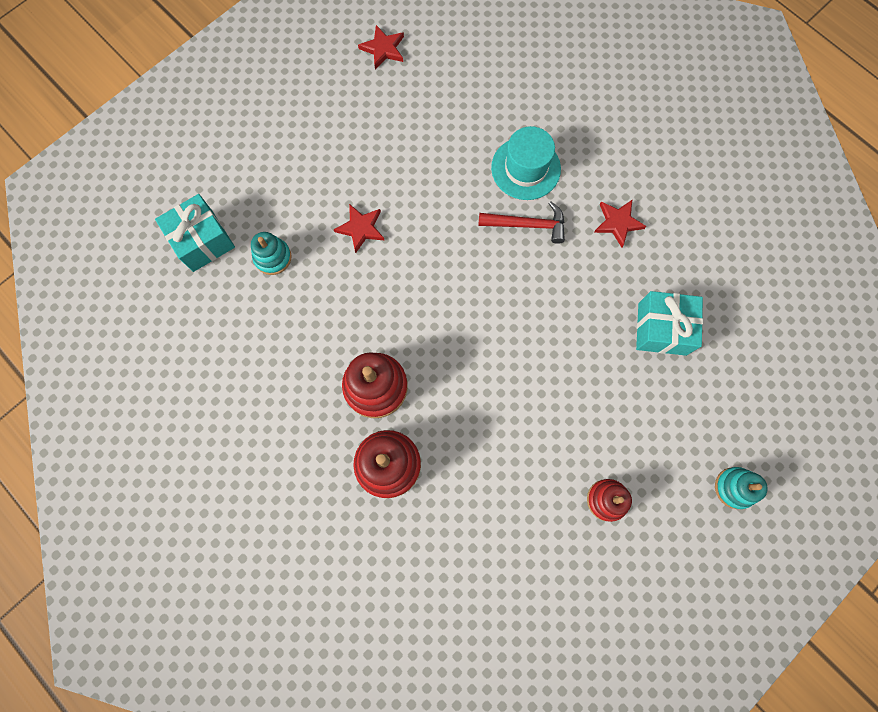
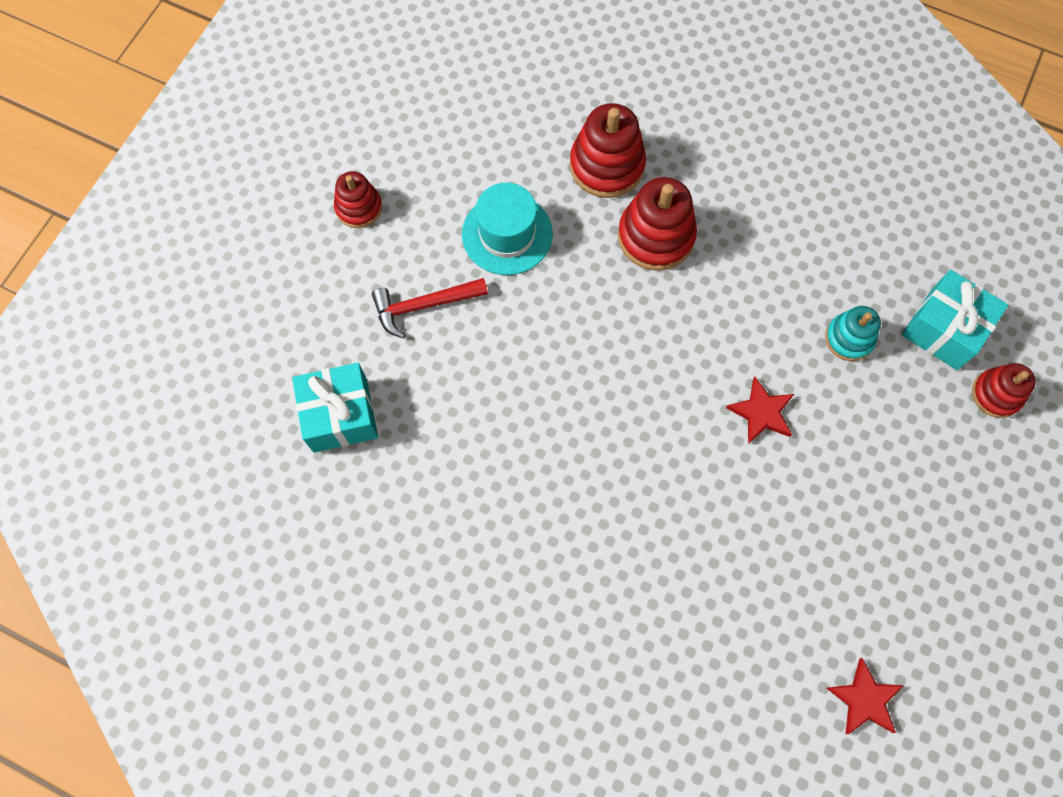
camera: 160 degrees right, 5 degrees down
red hammer [479,201,565,244] -> red hammer moved to [372,278,488,338]
turquoise hat [491,126,561,200] -> turquoise hat moved to [462,183,553,275]
red star [594,200,646,248] -> none
turquoise stacking toy [715,467,768,509] -> none
none -> red stacking toy [972,363,1036,418]

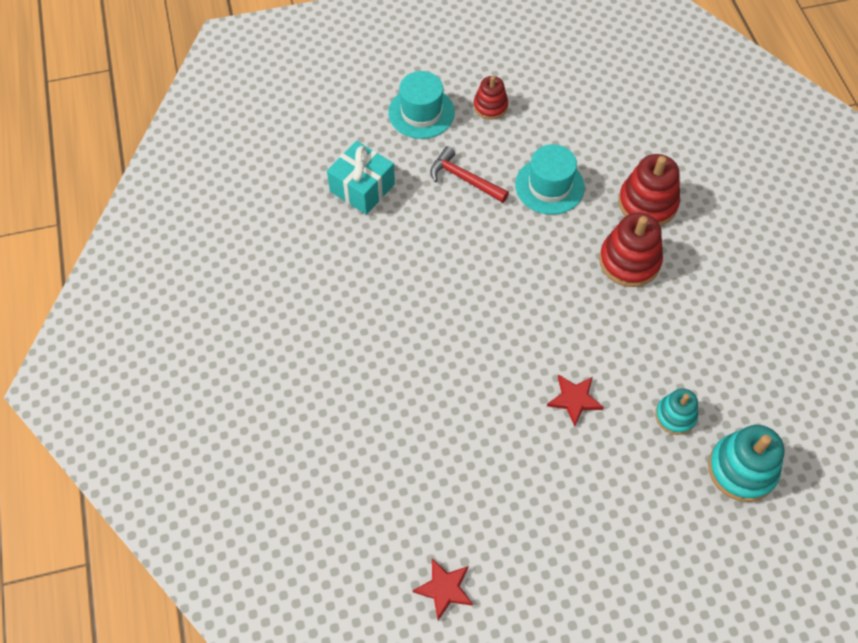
camera: 50 degrees right, 10 degrees down
turquoise gift [902,269,1008,370] -> turquoise stacking toy [708,425,785,502]
red stacking toy [972,363,1036,418] -> none
none -> turquoise hat [388,71,455,139]

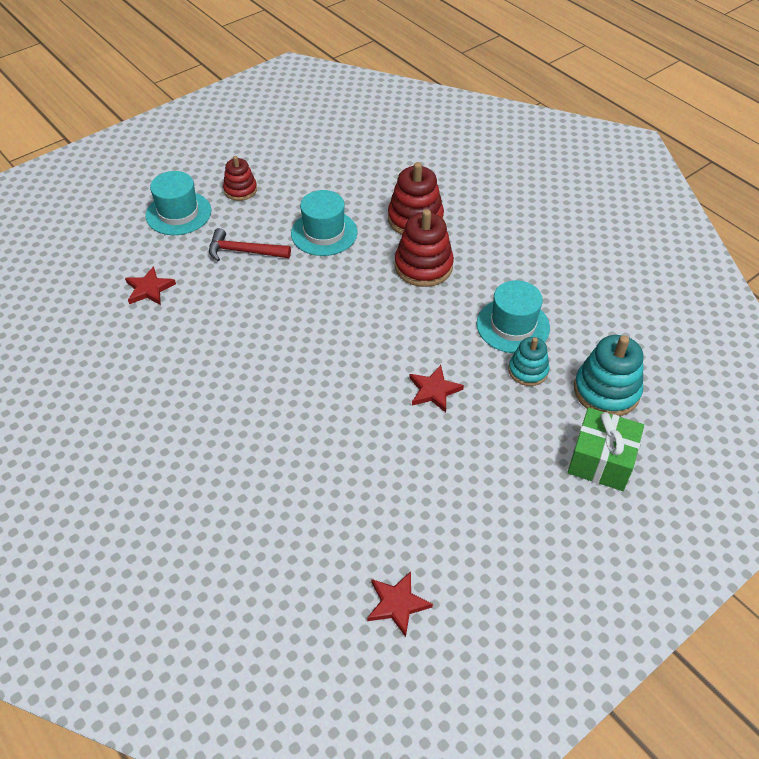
camera: 25 degrees left, 10 degrees down
turquoise gift [327,141,395,215] -> red star [125,266,176,305]
none -> turquoise hat [477,280,550,354]
none -> green gift [568,408,644,491]

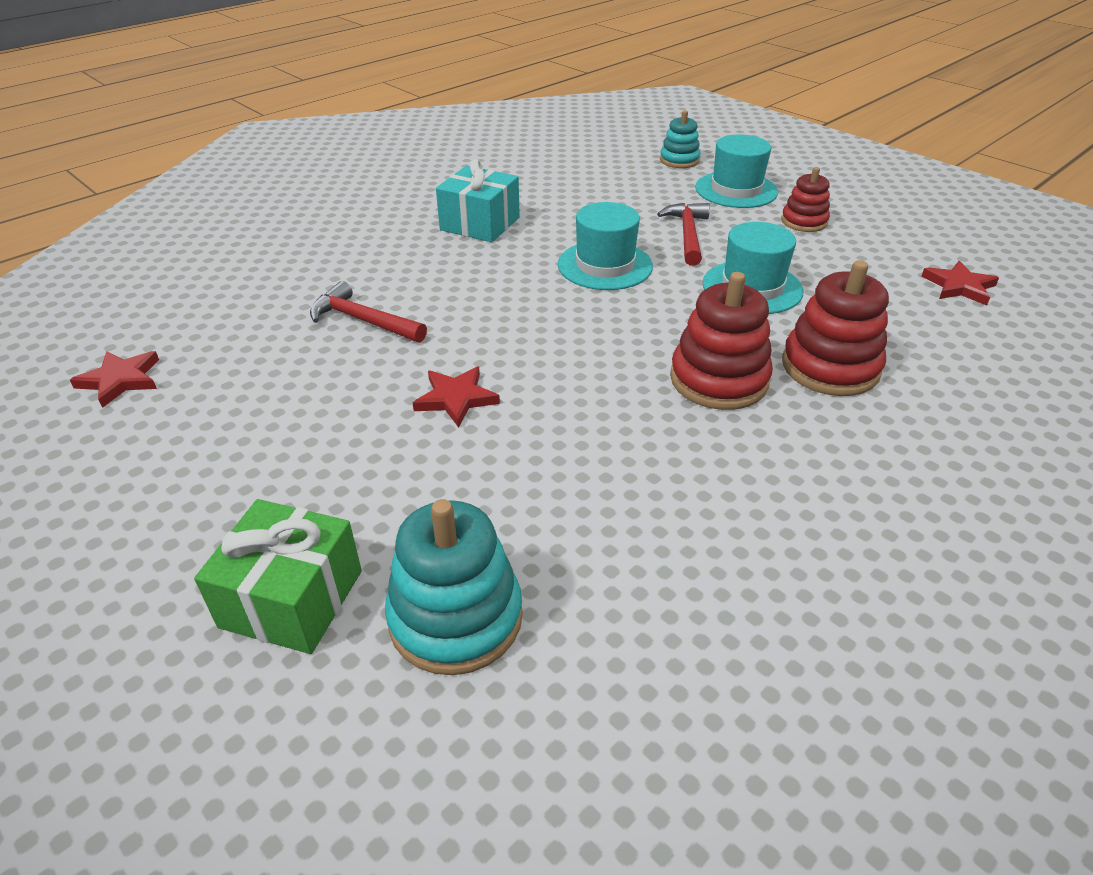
camera: 85 degrees right, 10 degrees down
red star [125,266,176,305] -> red star moved to [922,261,999,305]
turquoise hat [477,280,550,354] -> turquoise hat moved to [558,202,653,290]
turquoise stacking toy [509,337,550,386] -> turquoise stacking toy moved to [660,110,701,168]
none -> red hammer [310,281,427,343]
none -> turquoise gift [436,159,520,242]

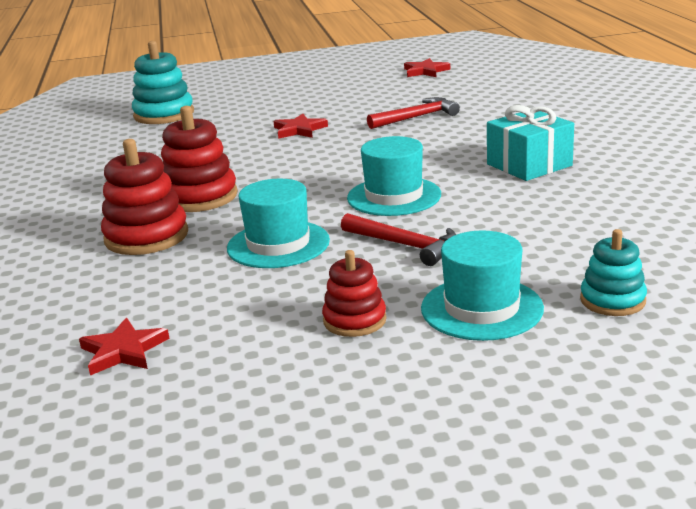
camera: 125 degrees right, 15 degrees down
green gift [194,499,362,654] -> none

